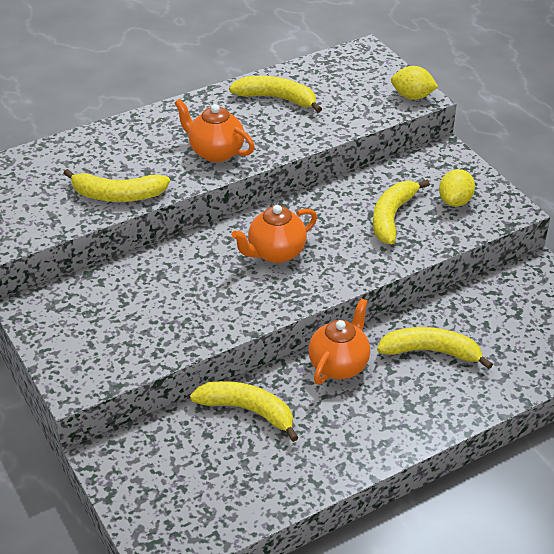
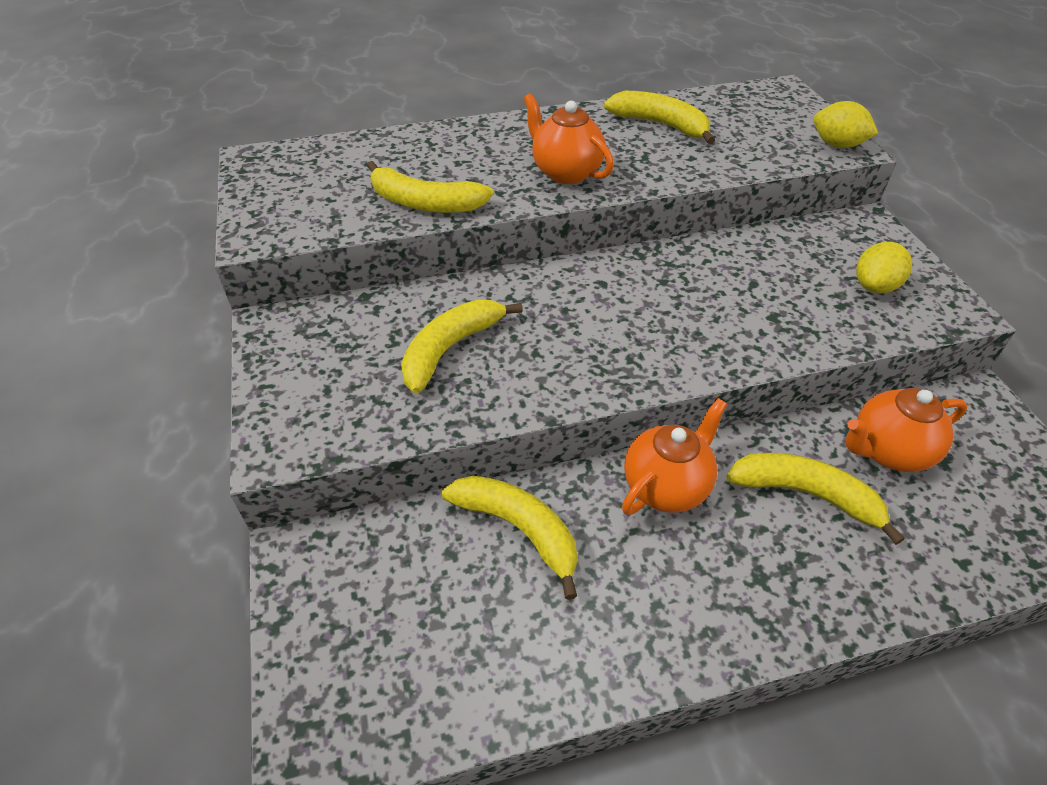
camera: 15 degrees right, 5 degrees up
orange teapot [231,205,317,263] -> orange teapot moved to [846,388,967,472]
yellow banana [373,180,430,244] -> yellow banana moved to [401,300,523,393]

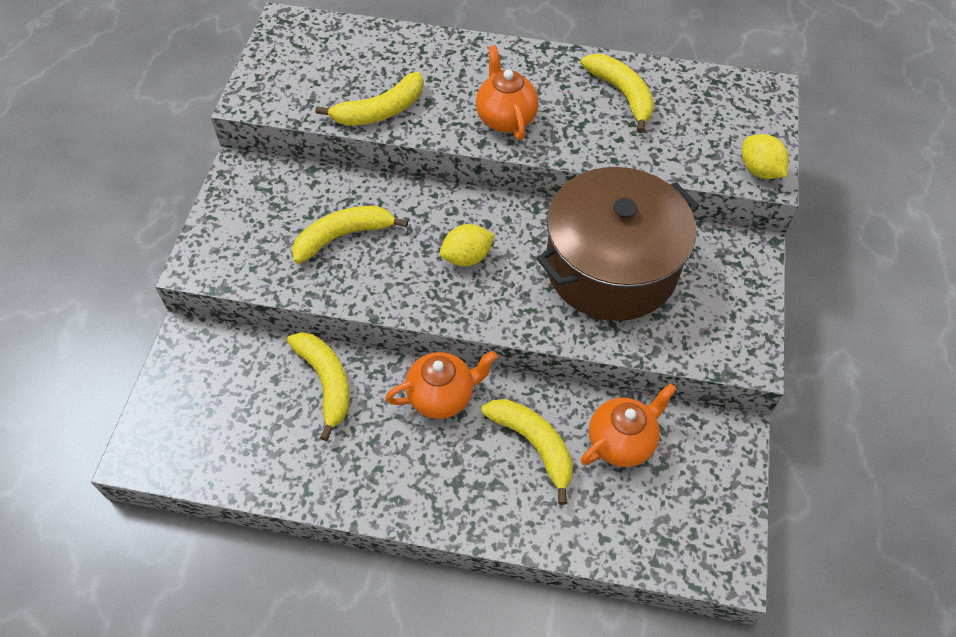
camera: 25 degrees right, 10 degrees up
yellow banana [367,161,494,213] -> yellow banana turned 75 degrees counterclockwise [315,72,423,126]
orange teapot [846,388,967,472] -> orange teapot turned 135 degrees clockwise [581,383,677,467]
yellow lemon [856,242,912,293] -> yellow lemon moved to [440,224,495,266]
none -> brown pot [537,167,699,321]

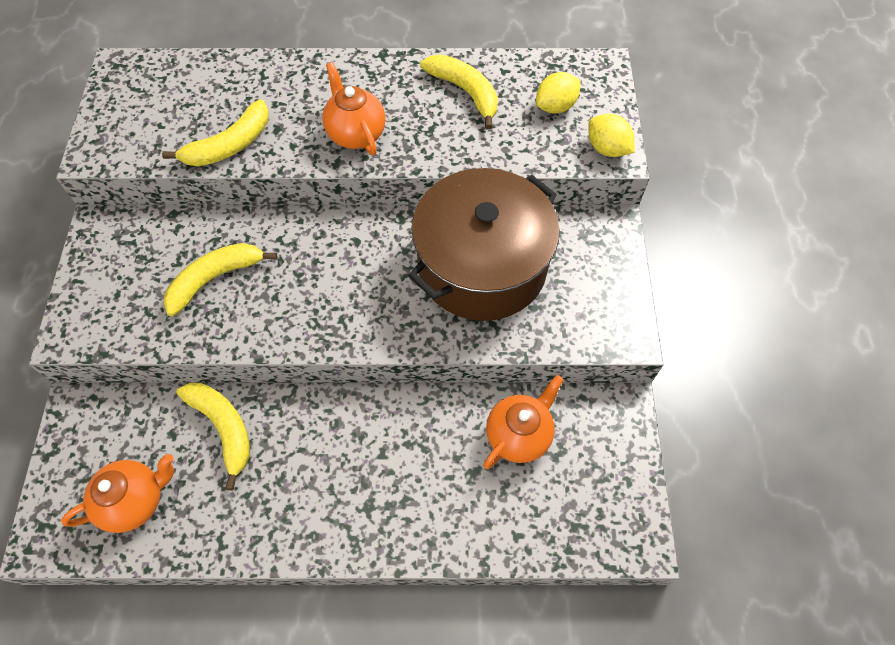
camera: 10 degrees left, 5 degrees up
orange teapot [385,351,497,419] -> orange teapot moved to [61,454,174,533]
yellow lemon [440,224,495,266] -> yellow lemon moved to [536,72,580,113]
yellow banana [481,399,573,505] -> none

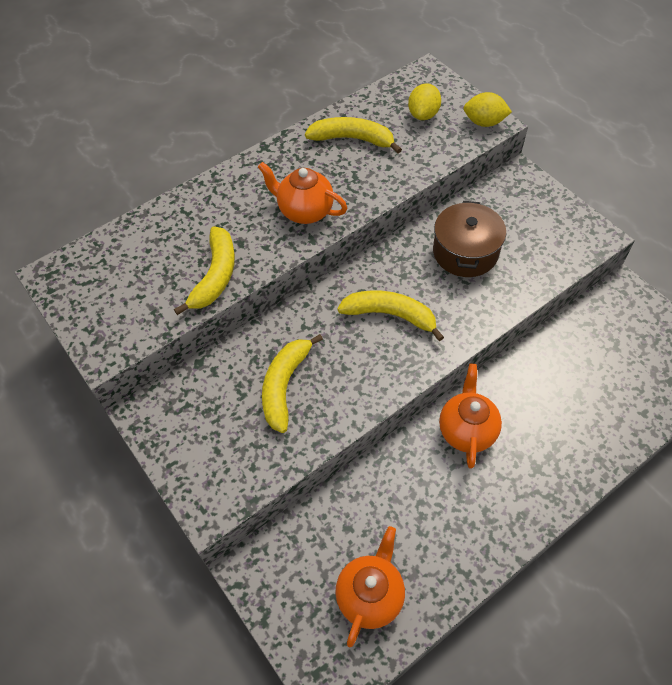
camera: 35 degrees left, 5 degrees down
yellow banana [177,383,250,491] -> yellow banana moved to [337,290,444,341]
brown pot [408,168,560,321] -> brown pot [433,201,506,277], size x0.58
orange teapot [483,375,564,469] -> orange teapot moved to [439,364,502,469]

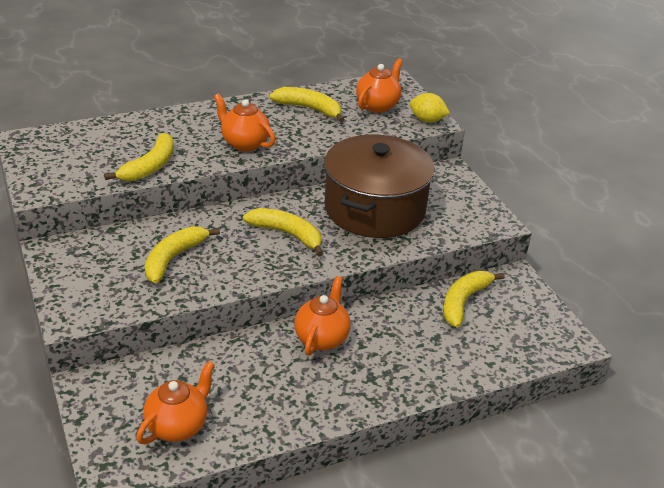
camera: 10 degrees right, 20 degrees down
yellow lemon [408,83,441,120] -> orange teapot [356,59,403,113]
brown pot [433,201,506,277] -> brown pot [324,135,435,238], size x1.71
none -> yellow banana [443,271,505,328]

